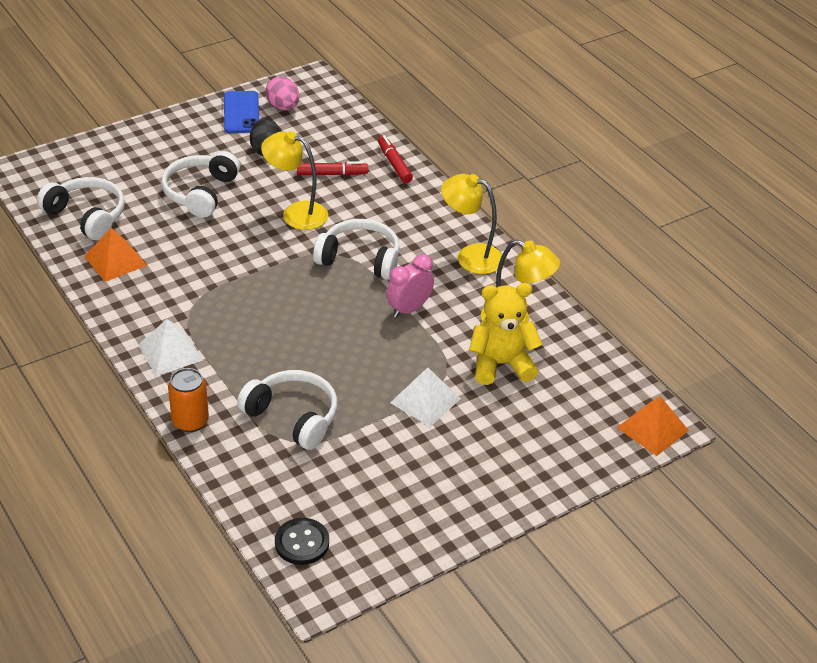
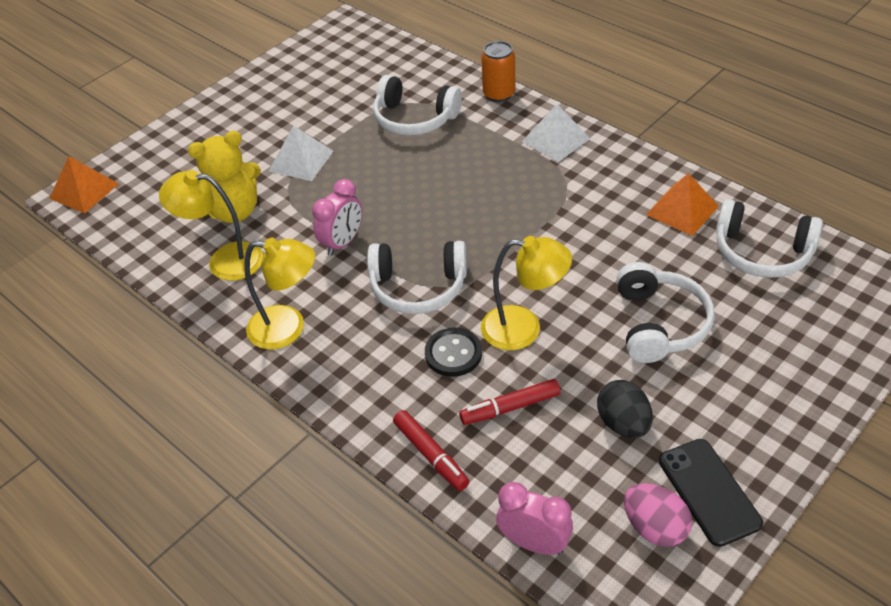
camera: 170 degrees right, 5 degrees up
blue phone [224,91,259,133] -> black phone [659,439,763,547]
black button [275,518,329,565] -> black button moved to [425,328,482,377]
none -> pink clock [496,482,573,555]

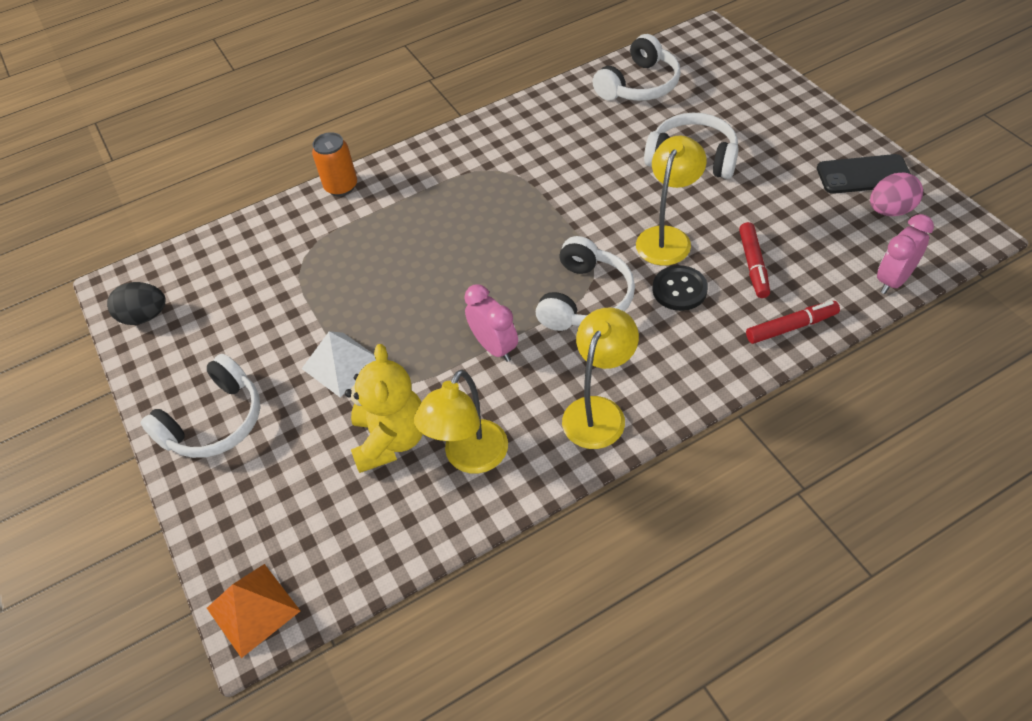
camera: 70 degrees left, 5 degrees up
white headphones [373,75,462,136] -> white headphones moved to [141,354,261,458]
white pyramid [522,104,590,162] -> none
black egg [597,380,653,438] -> black egg moved to [107,282,166,325]
orange pyramid [646,173,719,236] -> none

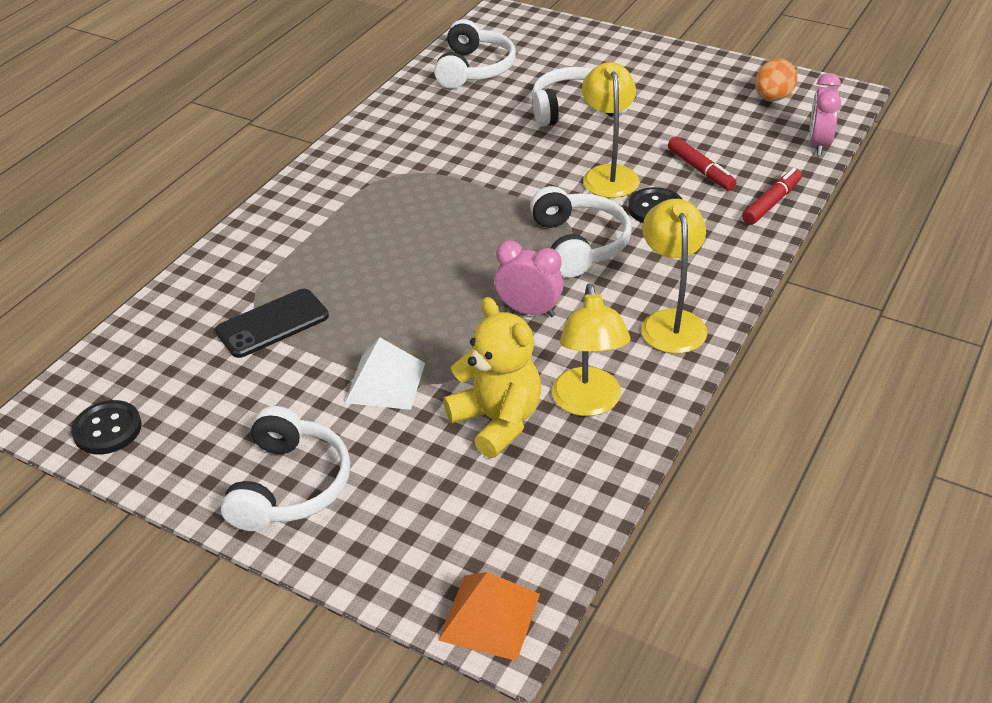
camera: 35 degrees left, 10 degrees down
black egg [107,282,166,325] -> black button [71,400,142,454]
orange can [312,132,357,196] -> none
black phone [817,154,911,194] -> black phone moved to [215,289,329,358]
pink egg [870,172,923,216] -> orange egg [755,59,798,101]

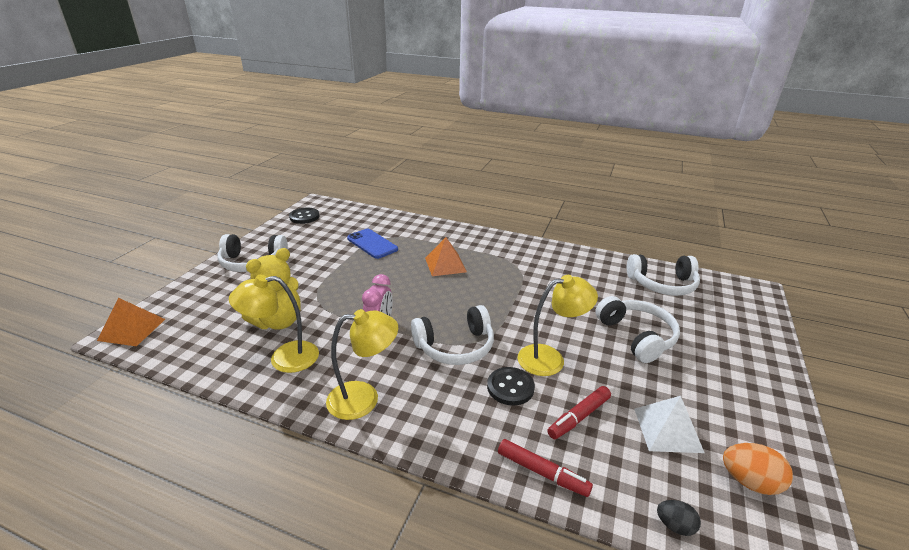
camera: 80 degrees right, 10 degrees down
black phone [215,289,329,358] -> blue phone [347,229,398,259]
white pyramid [345,337,425,410] -> white pyramid moved to [634,396,705,453]
pink clock [809,73,841,155] -> black egg [657,500,701,536]
none -> orange pyramid [425,237,467,276]

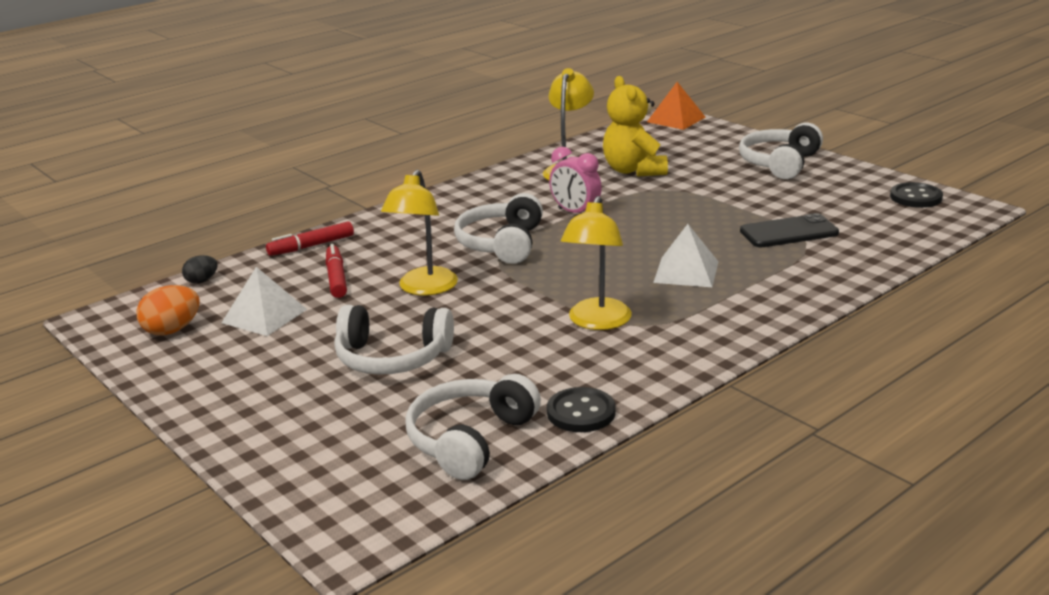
camera: 120 degrees right, 5 degrees down
yellow lamp [326,309,398,420] -> yellow lamp moved to [561,196,632,330]
blue phone [347,229,398,259] -> black phone [740,213,839,247]
orange pyramid [425,237,467,276] -> white pyramid [653,224,719,287]
black button [487,367,535,406] -> black button moved to [547,387,616,432]

